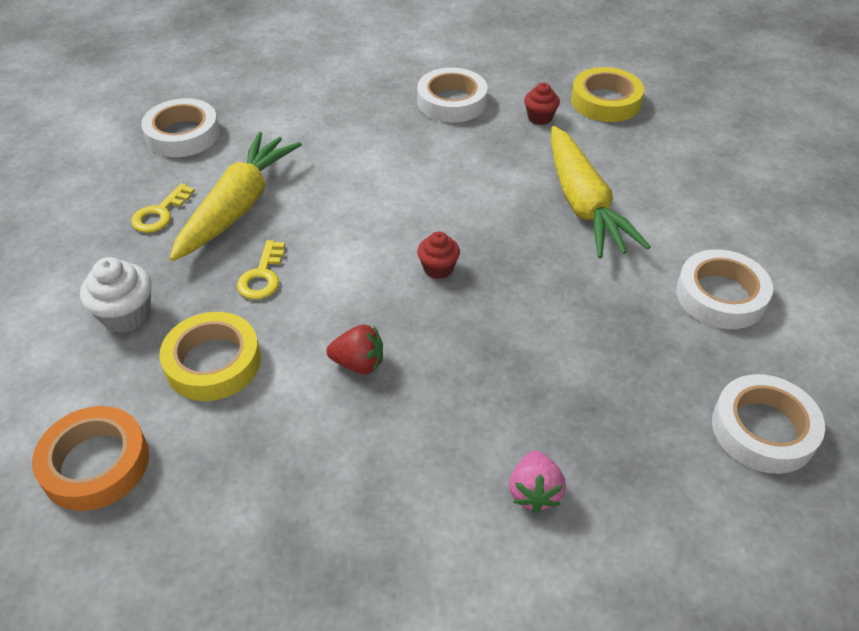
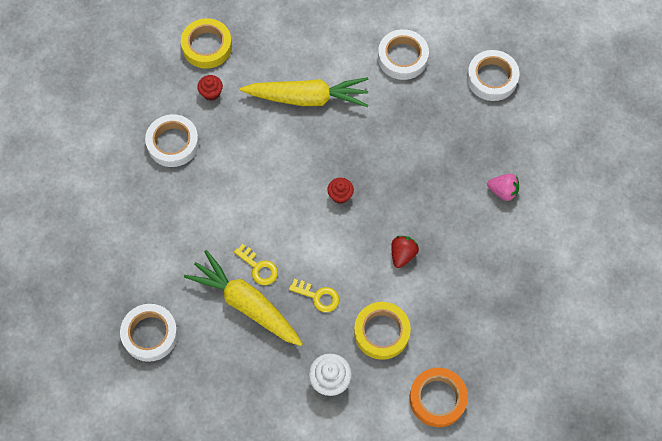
camera: 75 degrees left, 20 degrees up
yellow key [131,183,195,233] -> yellow key moved to [234,244,278,285]

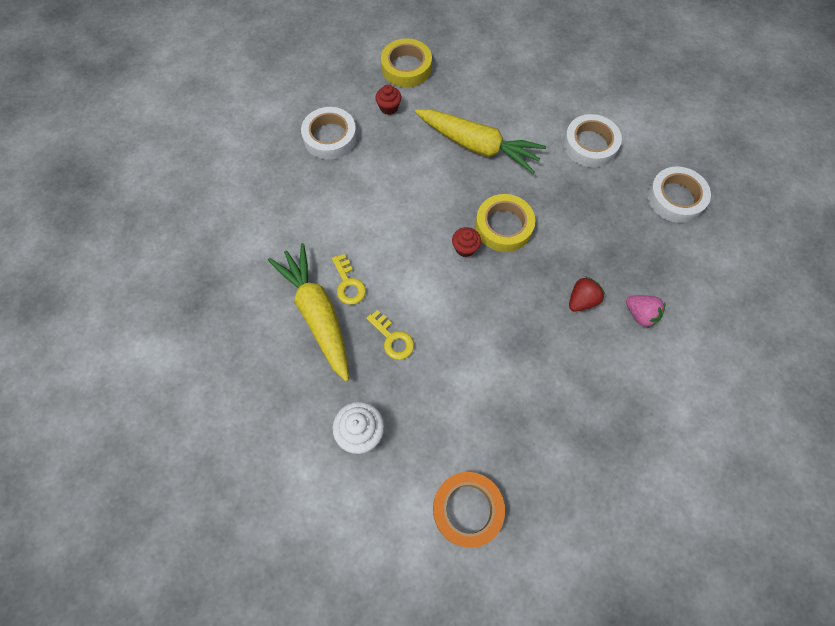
camera: 25 degrees right, 0 degrees up
white tape [120,304,178,362] -> none
yellow tape [354,302,411,360] -> yellow tape moved to [475,194,535,252]
red strawberry [391,236,419,268] -> red strawberry moved to [569,276,605,311]

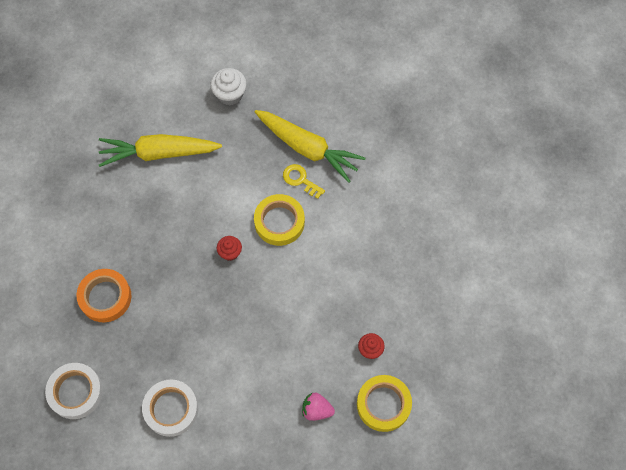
camera: 150 degrees right, 0 degrees up
white tape [301,107,357,160] -> none
yellow key [366,310,414,360] -> none
yellow carrot [415,109,546,174] -> yellow carrot moved to [99,134,222,167]
orange tape [433,472,505,548] -> orange tape moved to [76,269,132,322]
yellow tape [475,194,535,252] -> yellow tape moved to [254,194,305,246]
red strawberry [569,276,605,311] -> none
pink strawberry [626,295,665,328] -> pink strawberry moved to [302,393,335,421]

